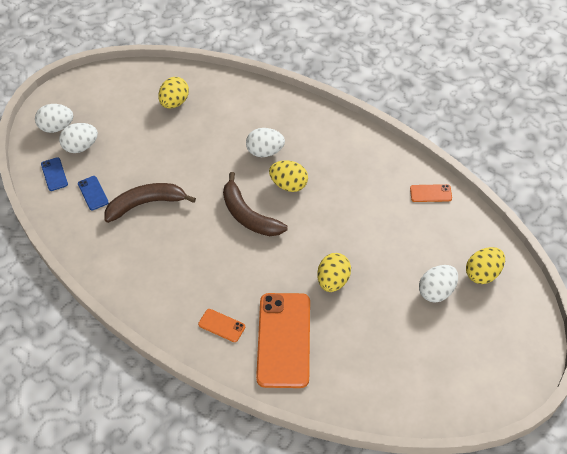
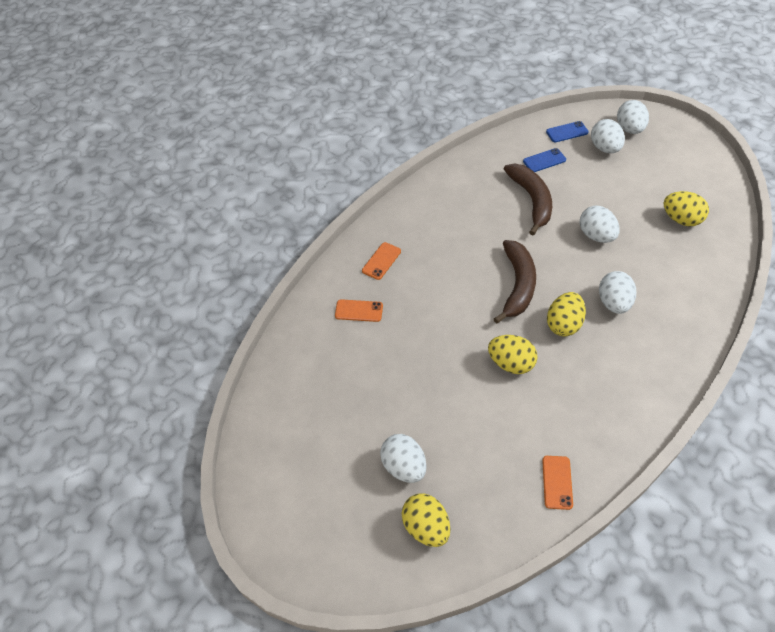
camera: 95 degrees right, 0 degrees up
brown banana [223,172,287,236] -> brown banana turned 135 degrees clockwise [494,240,536,324]
orange phone [256,293,310,388] -> orange phone [335,299,383,322], size x0.44
yellow egg [317,253,351,292] -> yellow egg moved to [488,335,538,374]
none -> white egg [579,206,620,243]

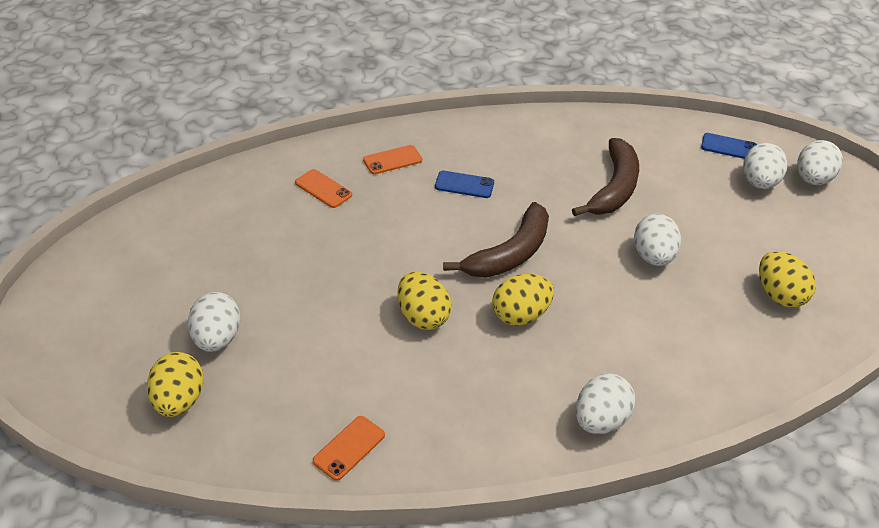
camera: 30 degrees right, 10 degrees down
blue phone [523,148,566,172] -> blue phone moved to [435,170,494,198]
white egg [599,271,636,314] -> white egg moved to [576,374,635,434]

